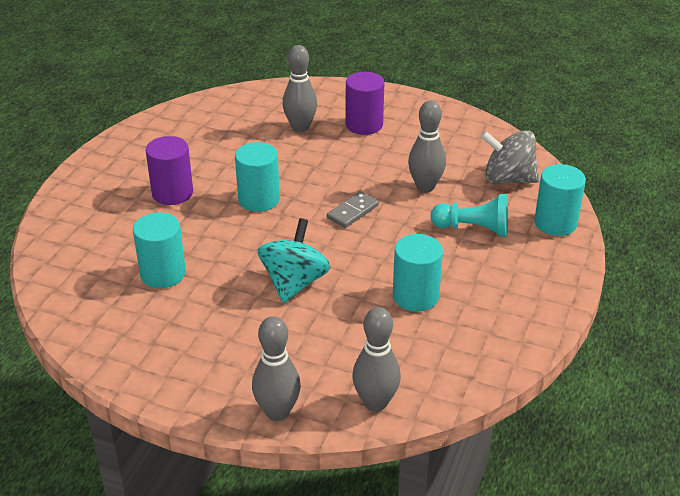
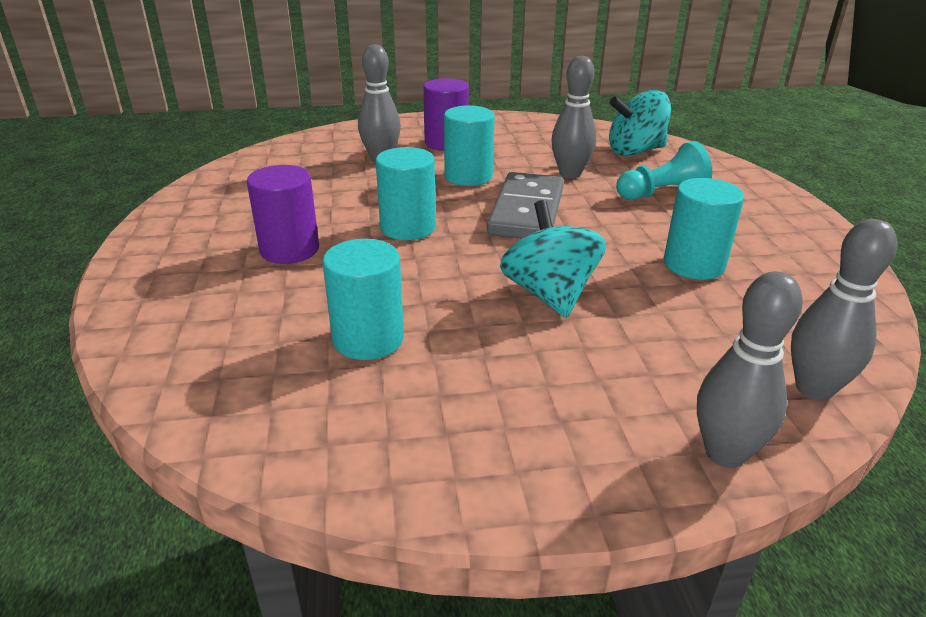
camera: 30 degrees left, 5 degrees down
grey domino [327,191,379,228] -> grey domino [487,172,564,239], size x1.87
grey spinning top [481,130,539,184] -> turquoise spinning top [609,90,671,156]
turquoise cylinder [534,164,586,236] -> turquoise cylinder moved to [444,105,495,186]

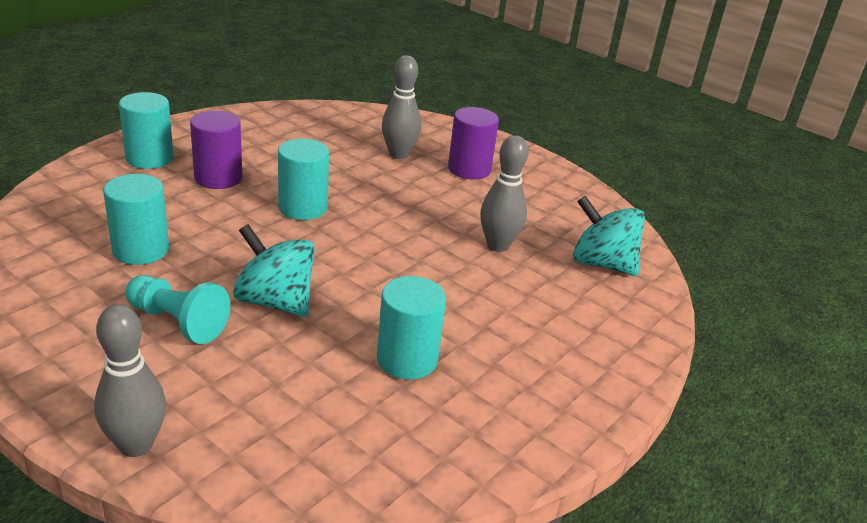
camera: 45 degrees right, 0 degrees up
turquoise cylinder [444,105,495,186] -> turquoise cylinder moved to [119,92,174,169]
grey domino [487,172,564,239] -> none
turquoise spinning top [500,200,606,318] -> turquoise spinning top turned 90 degrees counterclockwise [233,224,315,317]
turquoise pawn [616,141,712,200] -> turquoise pawn moved to [125,275,230,344]
grey bowling pin [791,219,897,400] -> none

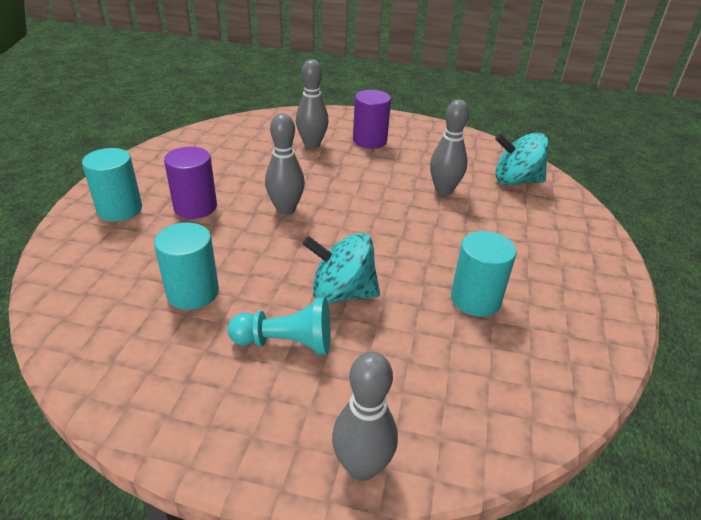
camera: 25 degrees left, 5 degrees up
turquoise cylinder [278,139,329,220] -> grey bowling pin [265,113,305,215]

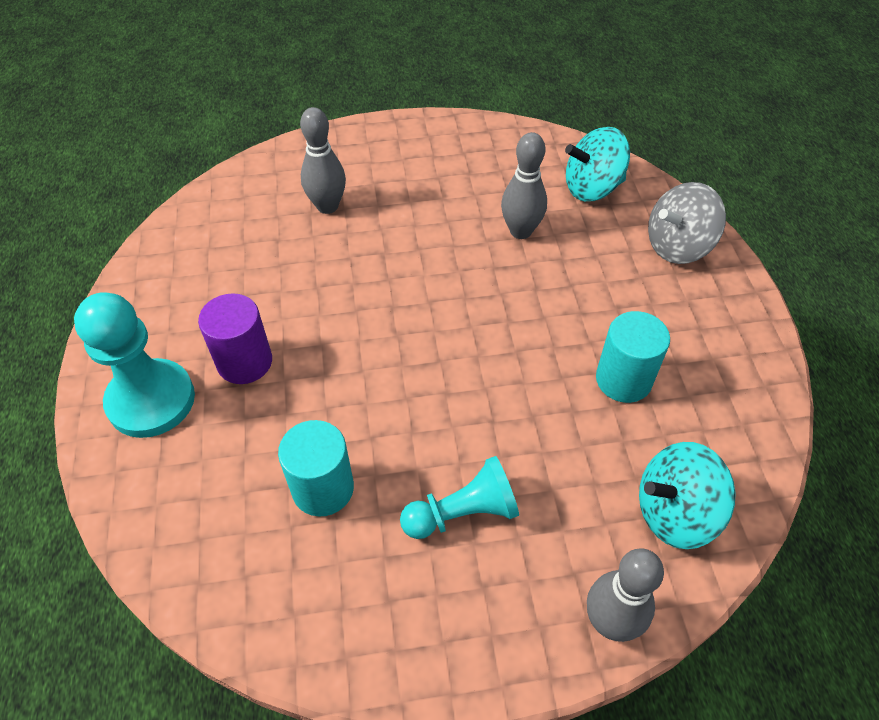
camera: 20 degrees left, 15 degrees up
turquoise cylinder [82,148,142,221] -> turquoise pawn [74,292,195,438]
grey bowling pin [265,113,305,215] -> none
turquoise spinning top [303,233,380,304] -> turquoise spinning top moved to [639,442,736,549]
purple cylinder [353,90,391,149] -> none
none -> grey spinning top [648,182,726,264]

